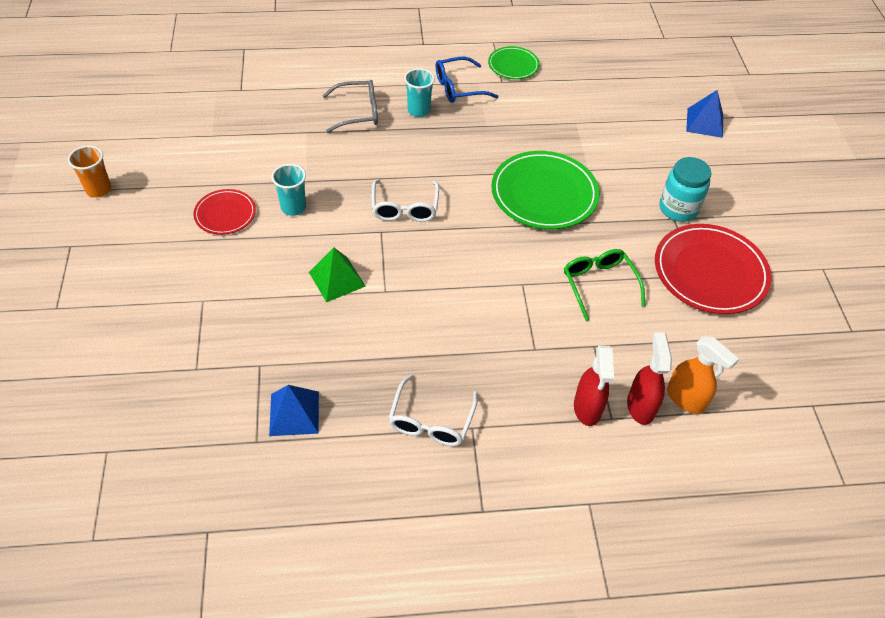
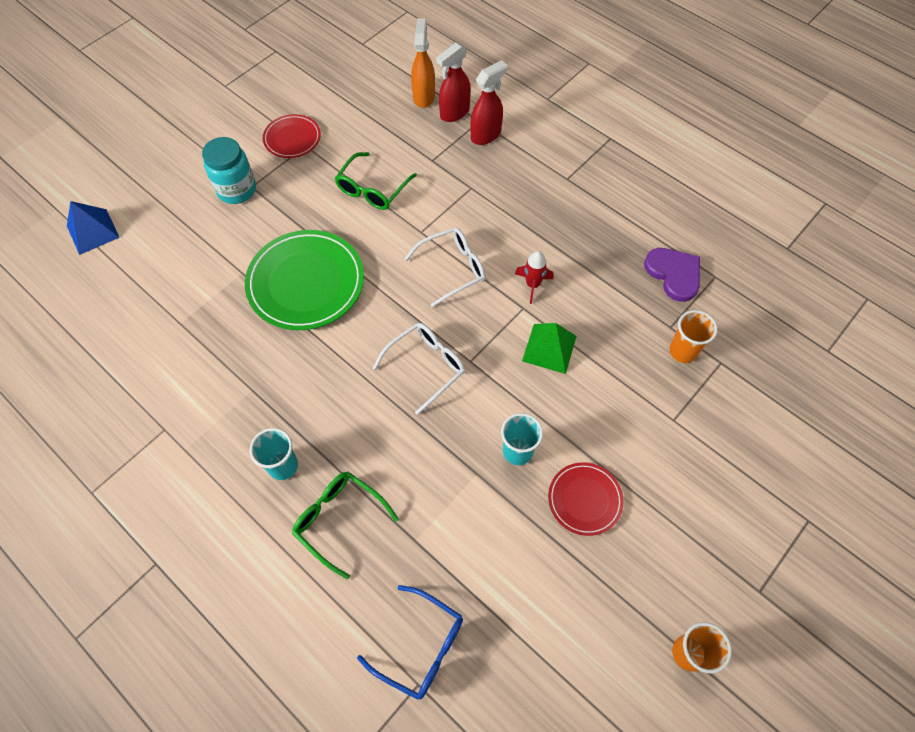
camera: 130 degrees left, 10 degrees up
blue pyramid [269,385,319,436] -> purple heart [644,248,700,302]
grey glasses [323,80,378,133] -> green glasses [292,472,399,579]
white glasses [388,374,478,446] -> white glasses moved to [405,227,486,307]
blue glasses [435,57,499,103] -> blue glasses moved to [357,585,463,700]
green plate [488,46,540,79] -> none
red plate [655,224,772,314] -> red plate [263,114,321,158], size x0.55
none -> red rocket [515,251,553,304]
none -> orange cup [669,310,718,363]

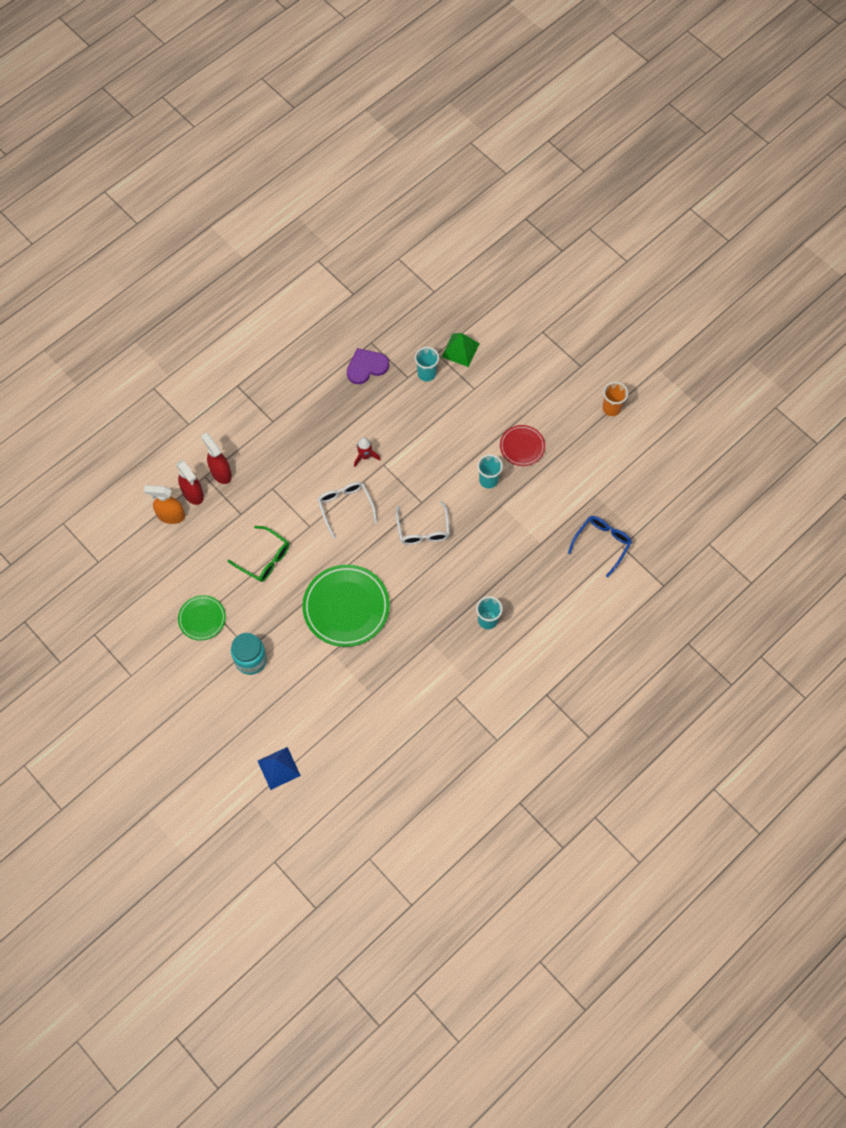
camera: 85 degrees left, 5 degrees up
red plate [263,114,321,158] -> green plate [178,595,226,641]
green glasses [292,472,399,579] -> none
white glasses [373,323,465,415] -> white glasses turned 150 degrees counterclockwise [396,501,450,545]
green pyramid [522,323,577,374] -> green pyramid moved to [442,333,480,367]
orange cup [669,310,718,363] -> turquoise cup [415,347,439,381]

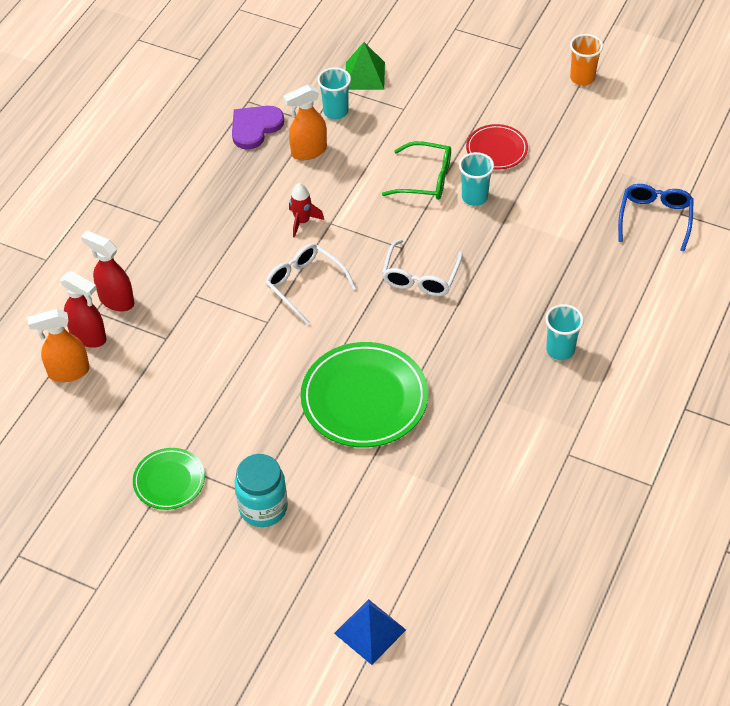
camera: 20 degrees left, 15 degrees down
green glasses [228,526,289,582] -> green glasses moved to [382,141,451,200]
white glasses [396,501,450,545] -> white glasses turned 45 degrees clockwise [382,239,462,296]
none -> orange spray bottle [283,85,327,160]

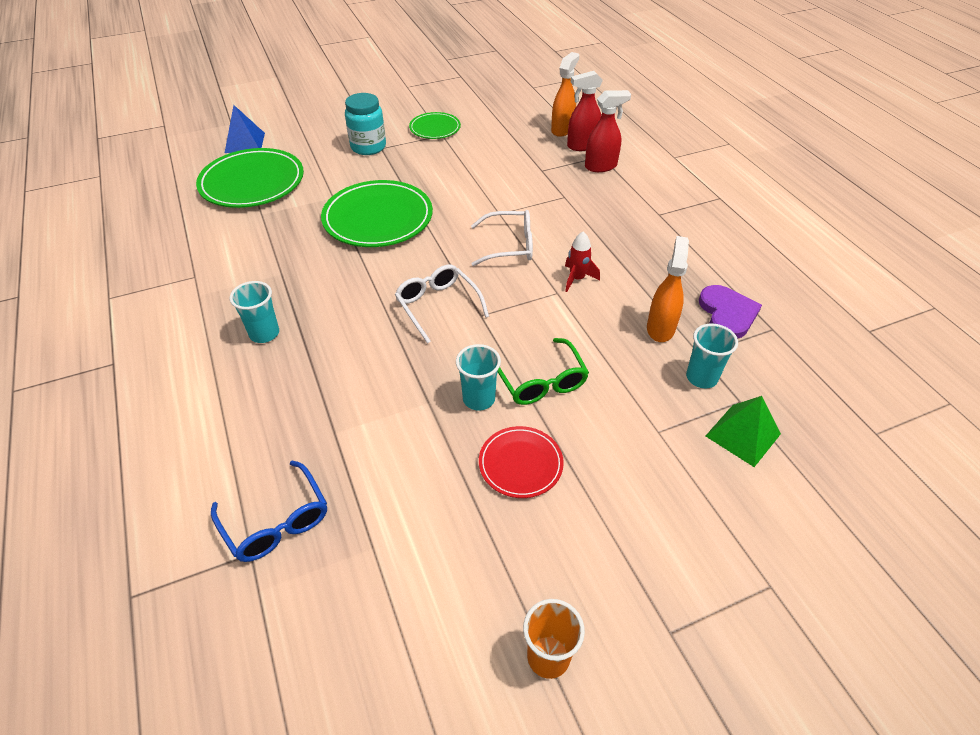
camera: 130 degrees right, 5 degrees down
green glasses [382,141,451,200] -> green glasses turned 75 degrees counterclockwise [498,338,589,405]
none -> green plate [196,148,304,208]

